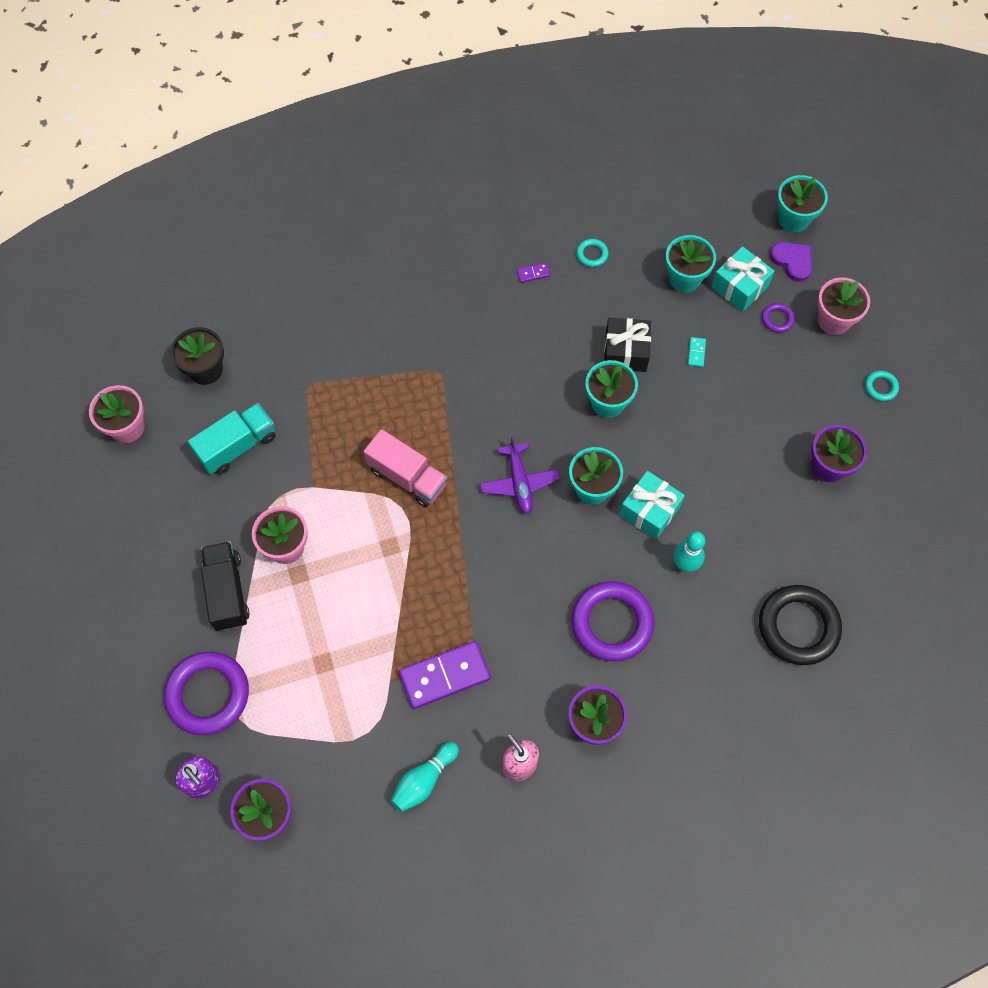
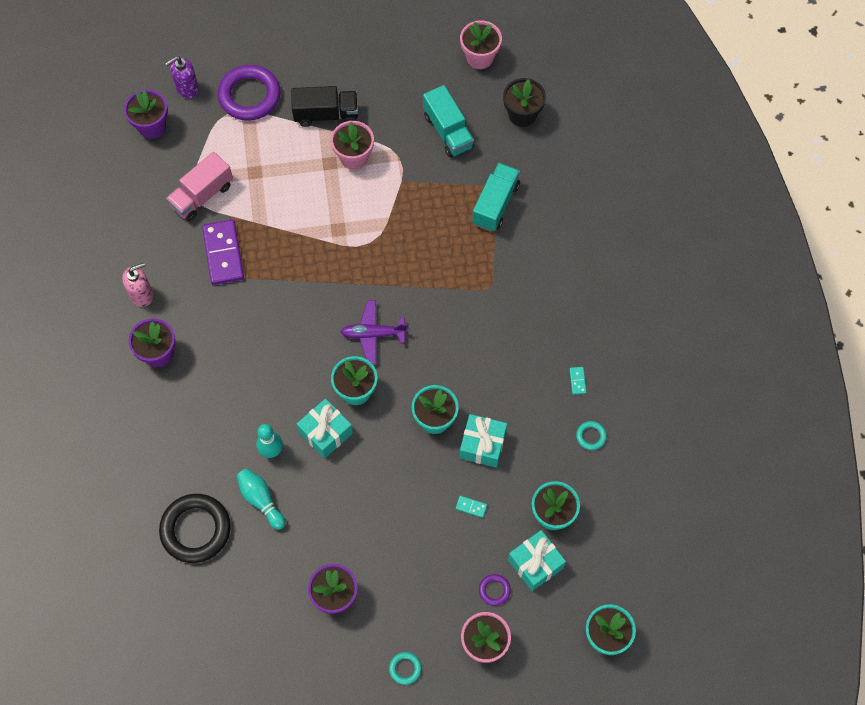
camera: 100 degrees right, 0 degrees up
pink truck [363,429,447,507] -> pink truck moved to [166,152,233,221]
turquoise bowling pin [391,742,459,812] -> turquoise bowling pin moved to [237,468,286,530]
purple domino [517,263,550,283] -> turquoise domino [569,367,586,395]
purple ring [571,581,654,661] -> none
black gift [604,318,651,372] -> turquoise gift [459,414,507,468]
purple heart [770,242,812,282] -> none
none -> turquoise truck [472,163,520,232]

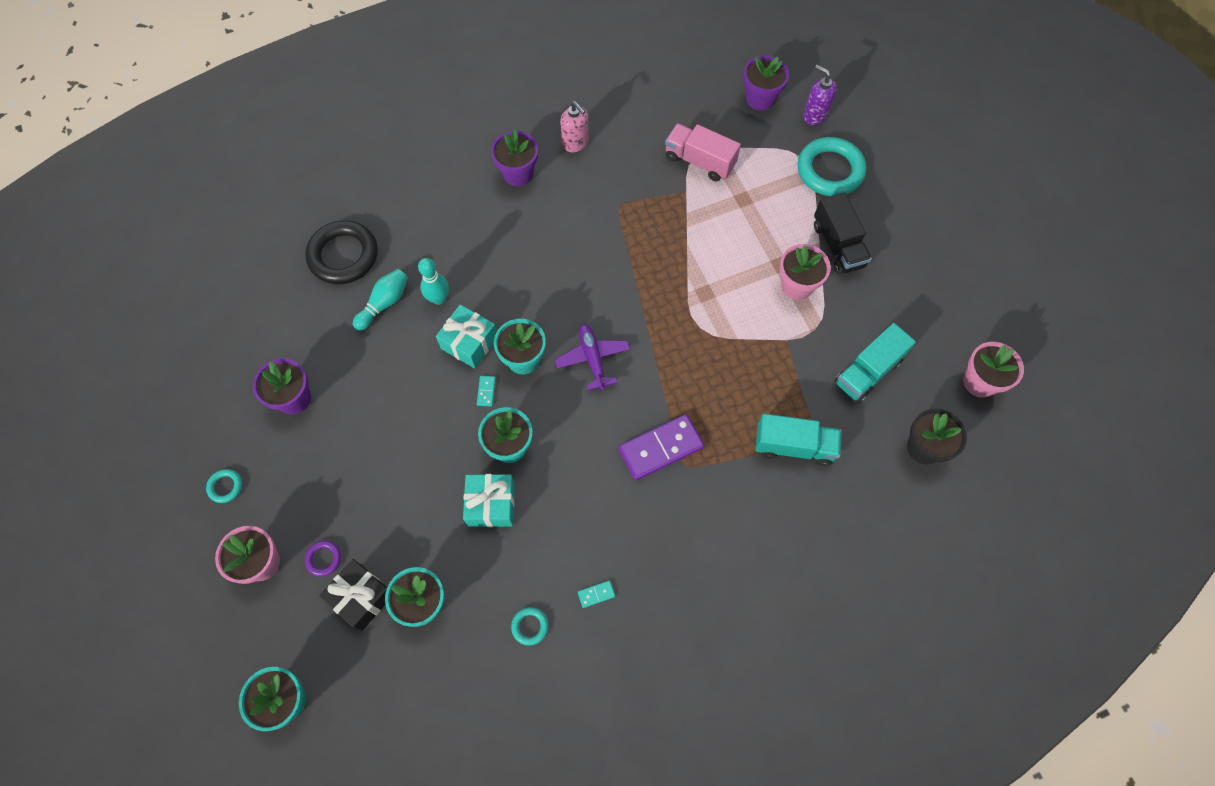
camera: 75 degrees right, 0 degrees up
purple domino [202,220,244,285] -> purple domino moved to [618,414,704,480]
purple ring [218,65,281,121] -> turquoise ring [798,137,866,196]
turquoise domino [455,496,487,518] -> turquoise domino moved to [477,376,496,407]
turquoise gift [508,530,566,591] -> black gift [319,559,387,631]

